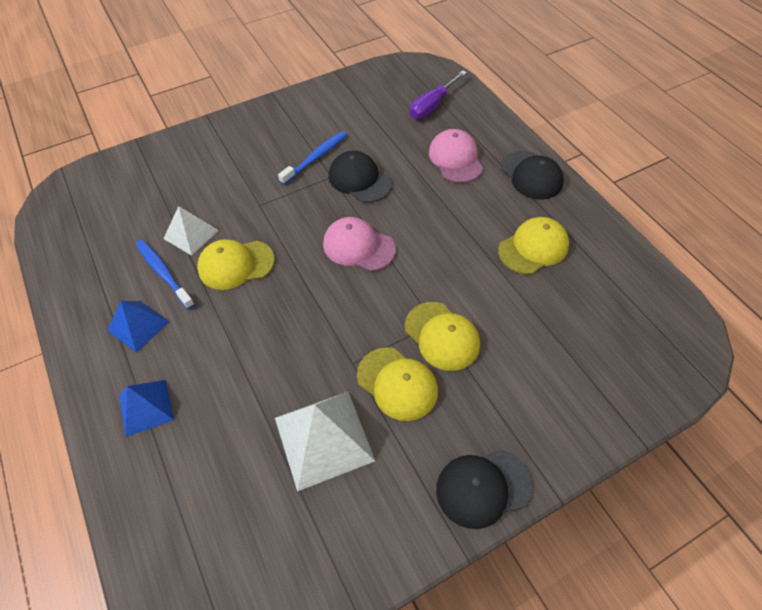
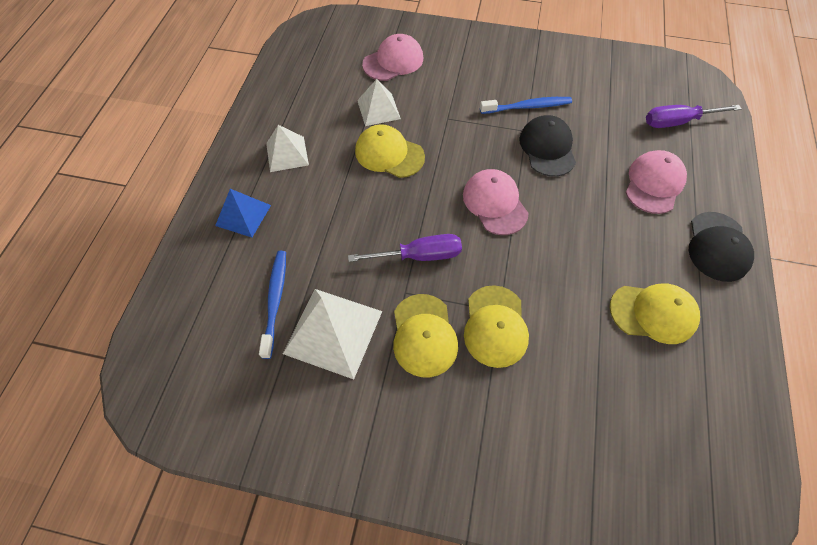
camera: 40 degrees right, 5 degrees up
blue pyramid [107,301,169,353] -> white pyramid [266,125,309,172]
blue toothbrush [136,240,195,309] -> blue toothbrush moved to [259,251,286,359]
black cap [436,449,532,529] -> none
none -> purple screwdriver [348,234,462,262]
none -> pink cap [362,34,423,81]

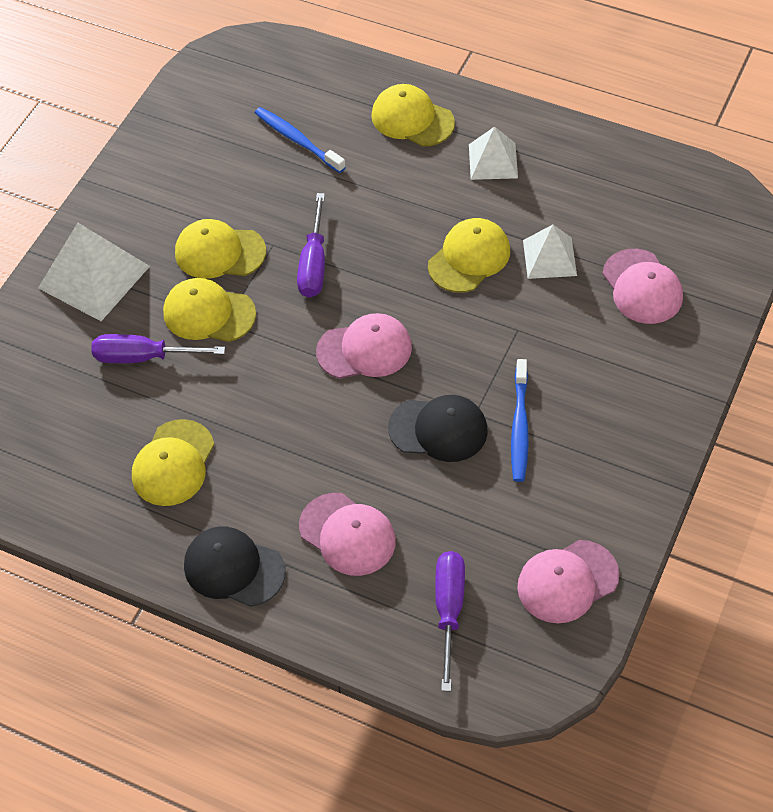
camera: 105 degrees right, 5 degrees down
blue pyramid [215,189,271,237] -> yellow cap [371,84,455,147]
blue toothbrush [259,251,286,359] -> blue toothbrush turned 150 degrees counterclockwise [255,107,346,173]
white pyramid [283,289,382,379] -> white pyramid moved to [38,223,150,321]
none -> purple screwdriver [91,334,225,363]
none -> pink cap [517,540,619,623]

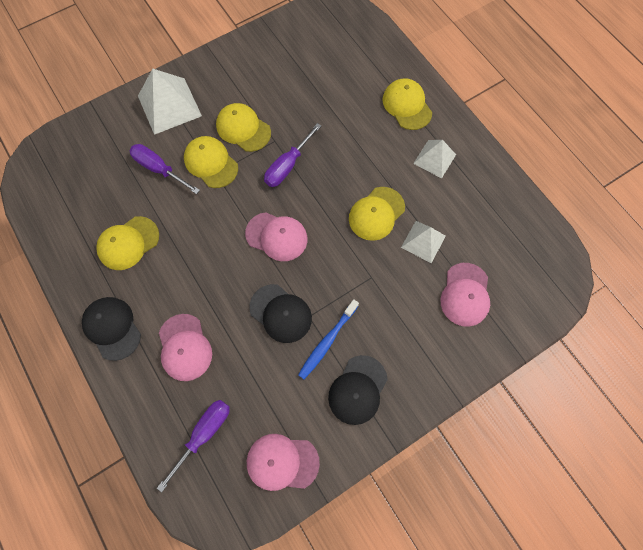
camera: 30 degrees right, 15 degrees up
blue toothbrush [255,107,346,173] -> none
yellow cap [428,218,510,293] -> yellow cap turned 150 degrees clockwise [349,187,405,241]
none -> black cap [328,355,388,425]

